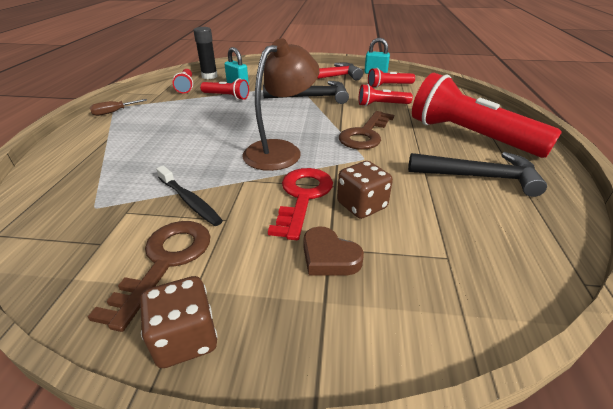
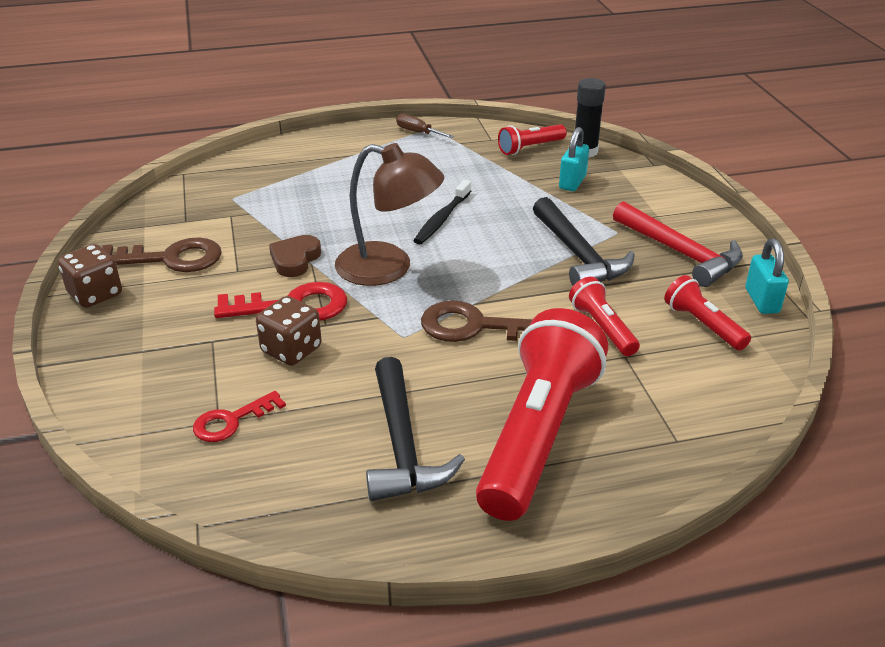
camera: 70 degrees right, 0 degrees up
black toothbrush [156,166,223,226] -> black toothbrush moved to [413,180,471,244]
red flashlight [200,78,249,100] -> none
brown heart [303,226,364,275] -> brown heart moved to [269,235,321,277]
none -> red key [193,391,286,442]

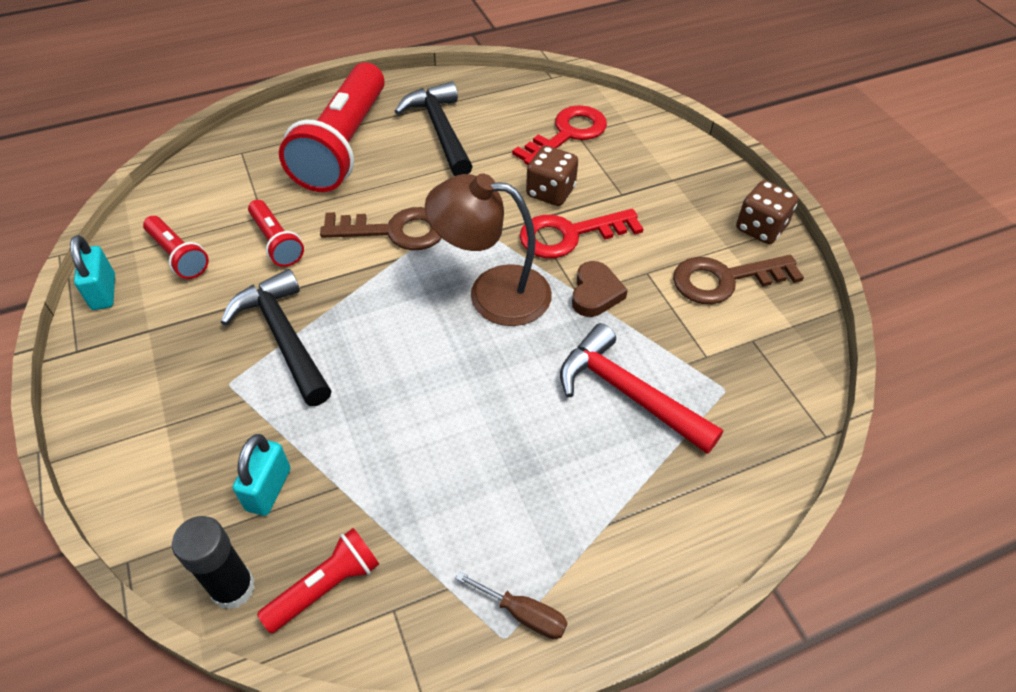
camera: 170 degrees right, 15 degrees up
red key [193,391,286,442] -> red key [512,105,607,165], size x1.61
black toothbrush [413,180,471,244] -> none
red hammer [613,201,743,287] -> red hammer moved to [560,323,723,454]

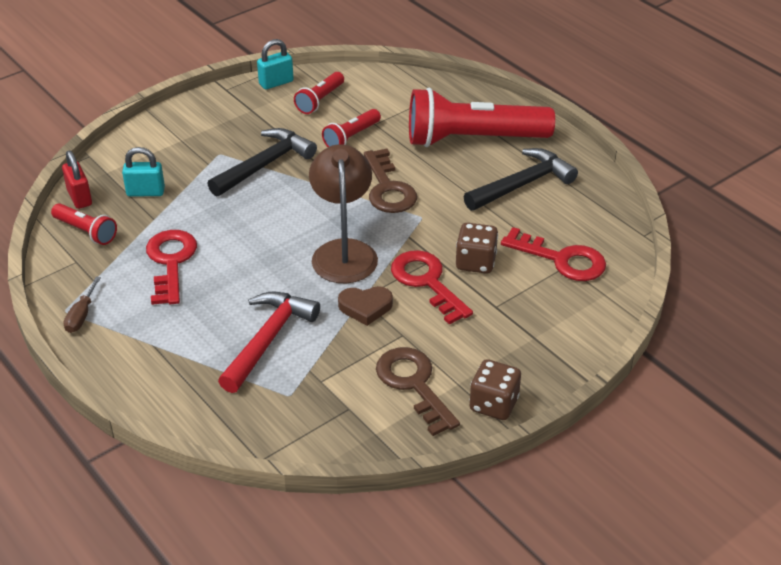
camera: 75 degrees right, 10 degrees down
black glue stick [172,516,255,610] -> red padlock [62,151,92,209]
none -> red key [146,230,197,305]

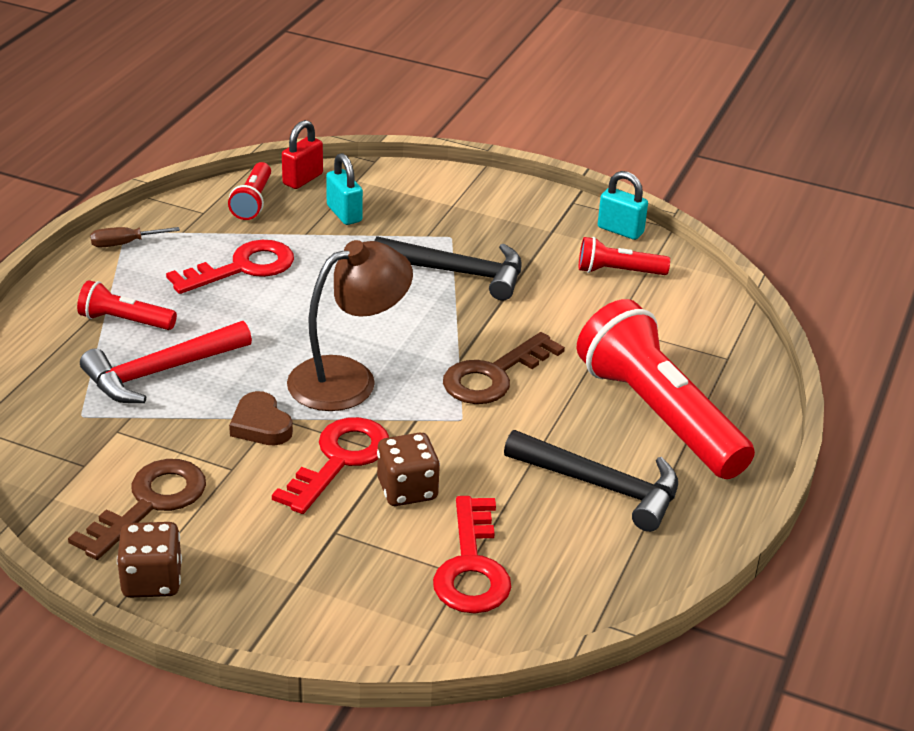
camera: 60 degrees right, 5 degrees down
red hammer [218,292,320,393] -> red hammer turned 150 degrees clockwise [80,321,252,403]
red flashlight [322,109,381,147] -> red flashlight moved to [77,280,177,330]

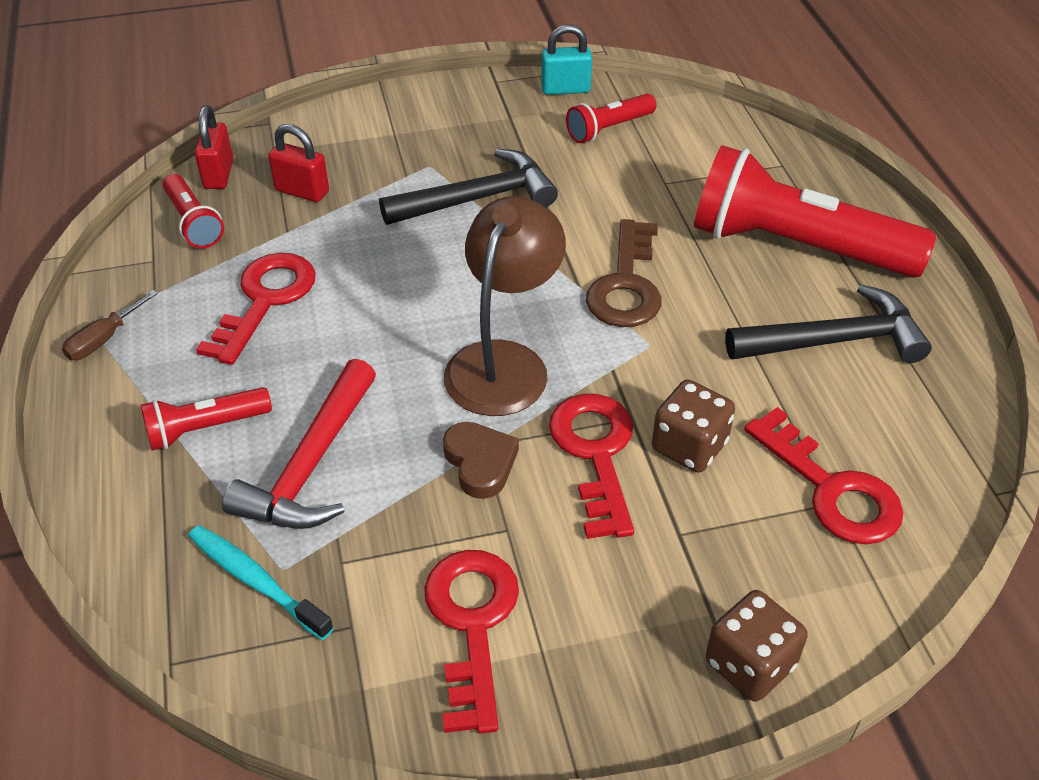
camera: 35 degrees left, 10 degrees up
brown key [68,459,206,560] -> red key [424,550,519,734]
brown dice [117,522,182,598] -> brown dice moved to [706,590,808,702]
brown heart [229,391,293,445] -> brown heart turned 135 degrees counterclockwise [443,422,519,499]
turquoise padlock [326,153,363,225] -> red padlock [268,124,329,202]
none -> turquoise toothbrush [188,525,334,640]

